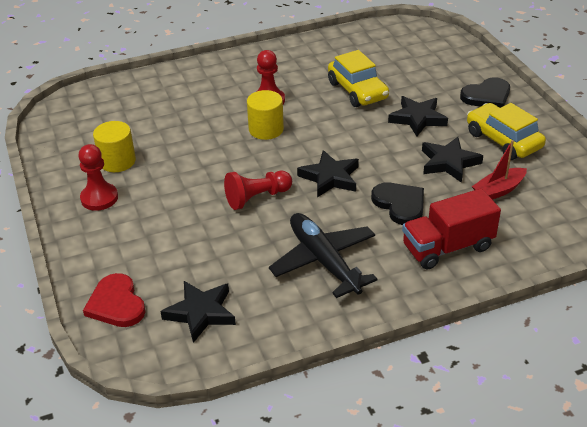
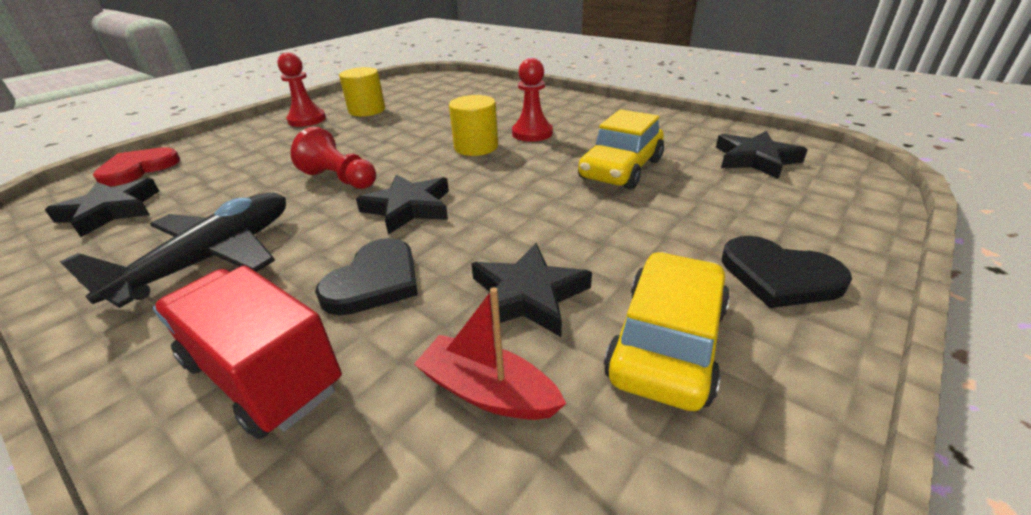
camera: 60 degrees right, 5 degrees down
black star [388,96,448,137] -> black star moved to [716,131,808,179]

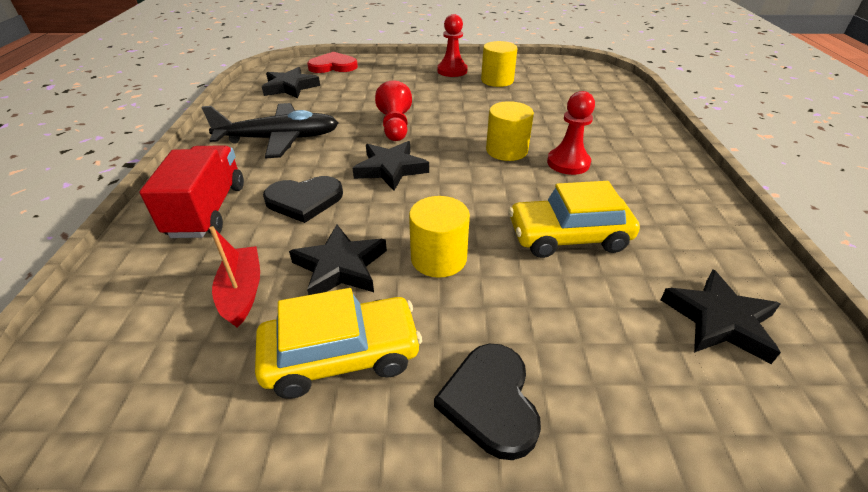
camera: 50 degrees right, 5 degrees up
none -> yellow cylinder [409,196,470,278]

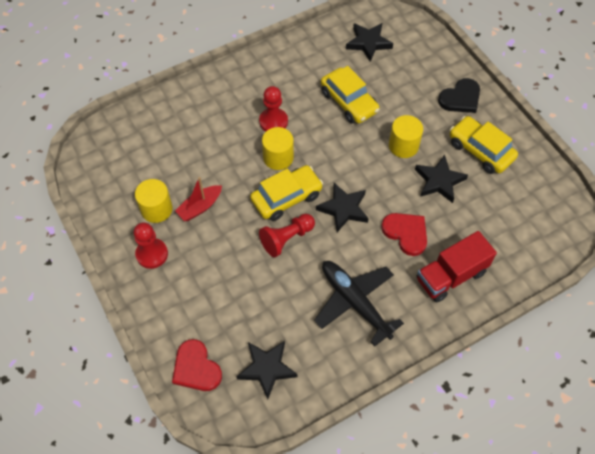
camera: 120 degrees left, 20 degrees up
red boat [209,226,260,328] -> red boat moved to [175,177,222,221]
black heart [263,176,343,223] -> red heart [381,213,427,256]
none -> yellow car [250,165,323,221]

